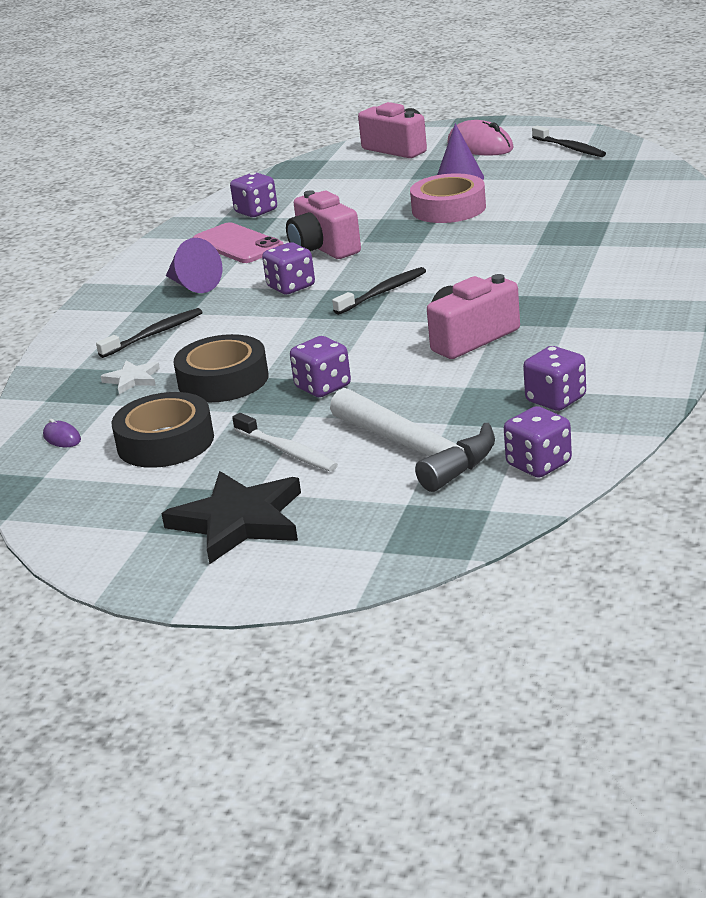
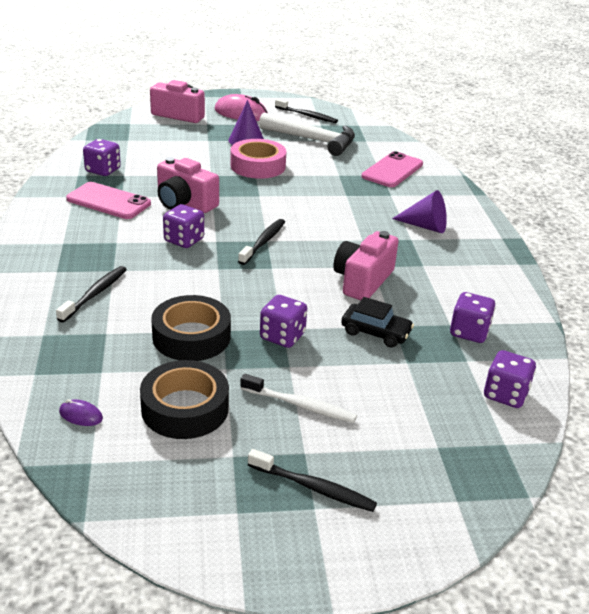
camera: 30 degrees left, 5 degrees up
white star [101,360,160,394] -> none
black star [161,471,301,564] -> black toothbrush [248,449,377,512]
purple cone [166,238,222,293] -> purple cone moved to [392,190,447,233]
white hammer [330,388,495,492] -> white hammer moved to [259,112,355,156]
none -> black car [341,297,414,348]
none -> pink phone [362,151,423,187]

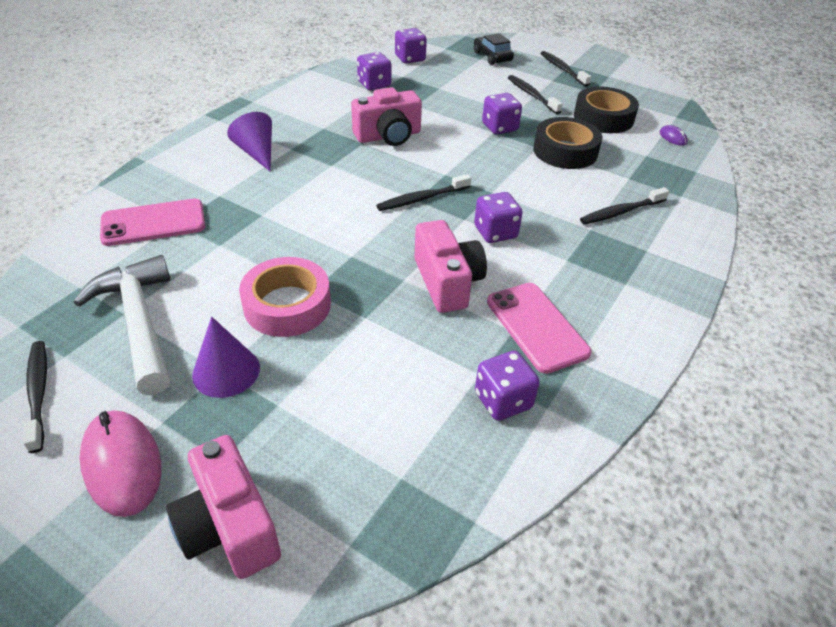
camera: 140 degrees left, 10 degrees up
white toothbrush [240,374,357,423] -> black toothbrush [508,75,563,114]
black car [341,297,414,348] -> black car moved to [474,33,514,65]

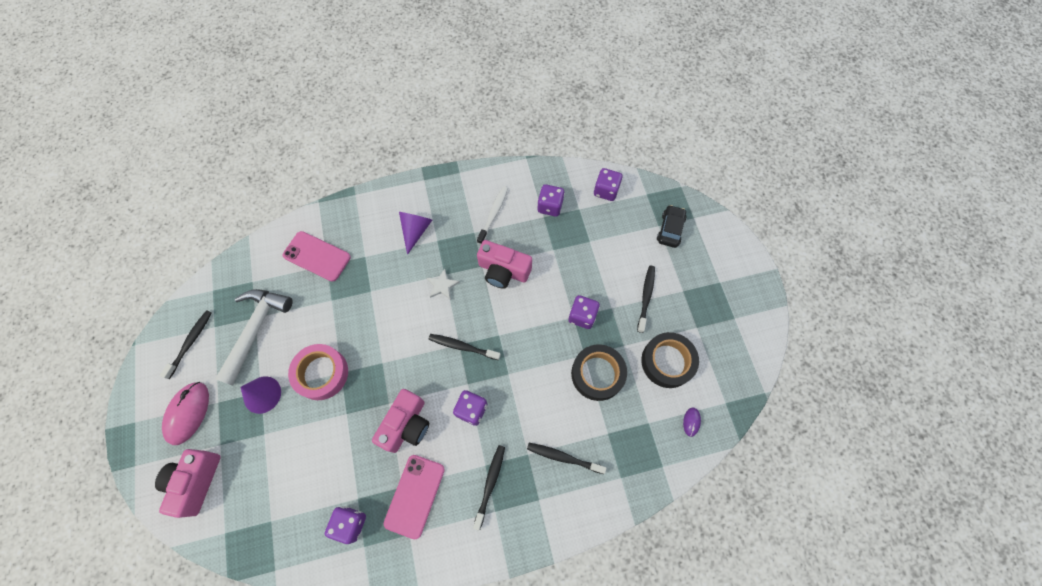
camera: 45 degrees right, 25 degrees up
black toothbrush [540,51,591,86] -> black toothbrush moved to [473,445,505,530]
none -> white star [427,269,460,300]
none -> white toothbrush [477,186,508,244]

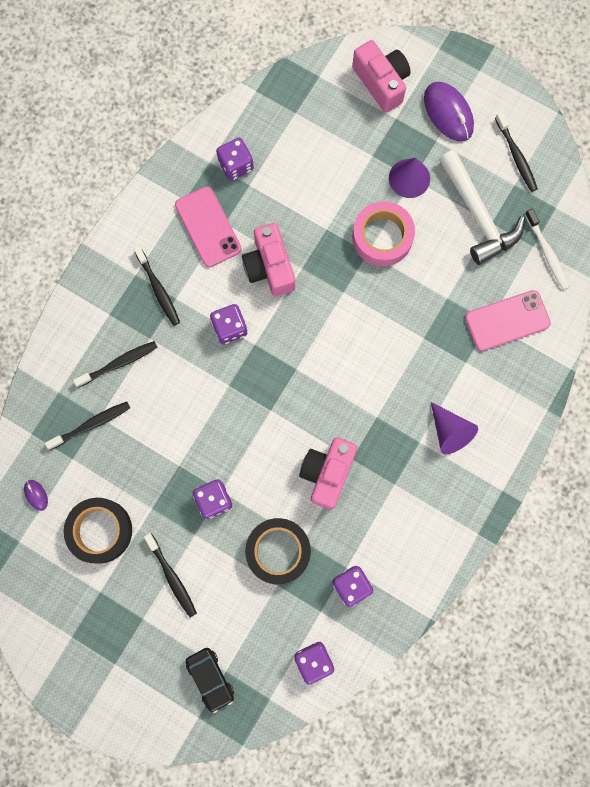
camera: 135 degrees right, 10 degrees up
pink mouse [162,382,209,445] -> purple mouse [424,82,474,142]
white star [427,269,460,300] -> none
black toothbrush [428,334,501,360] -> black toothbrush moved to [45,402,130,450]
white toothbrush [477,186,508,244] -> white toothbrush moved to [525,209,570,290]
pink camera [477,240,532,289] -> pink camera turned 45 degrees counterclockwise [299,437,357,510]
black tape [571,344,627,401] -> black tape moved to [245,518,311,585]

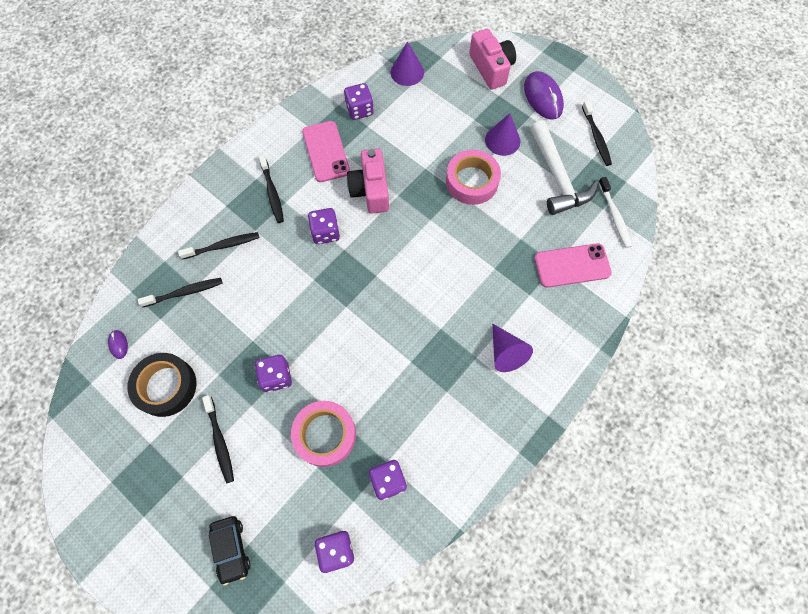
camera: 10 degrees right, 10 degrees down
black tape [245,518,311,585] -> pink tape [291,401,356,467]
pink camera [299,437,357,510] -> none
none -> purple cone [391,41,424,86]

